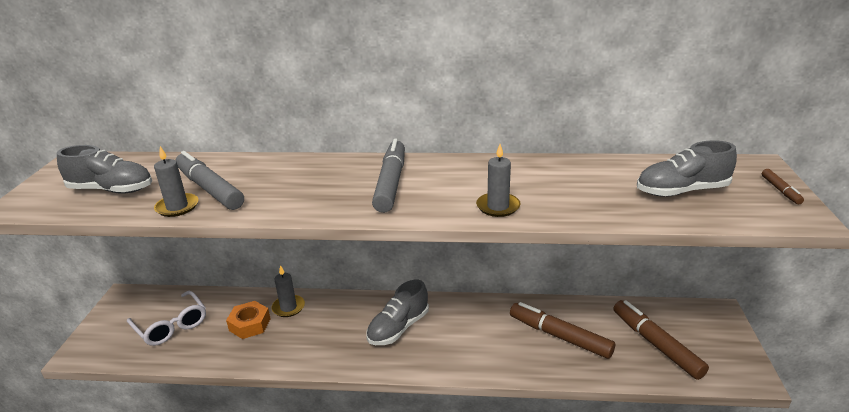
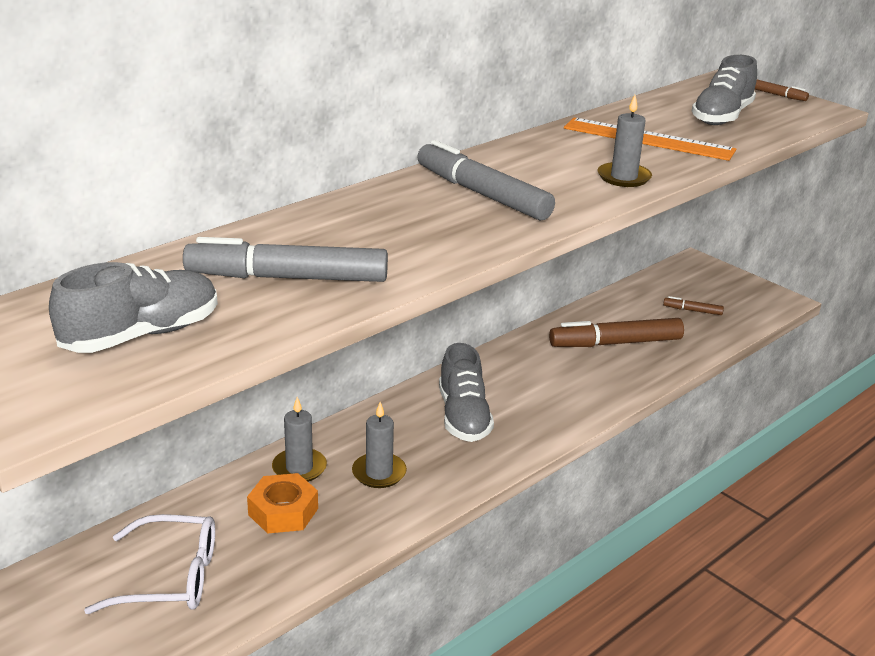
camera: 50 degrees left, 0 degrees up
grey candle [154,146,199,217] -> grey candle moved to [352,402,407,488]
brown marker [614,300,709,380] -> brown marker [663,296,724,315], size x0.46
none -> orange ruler [564,118,736,161]

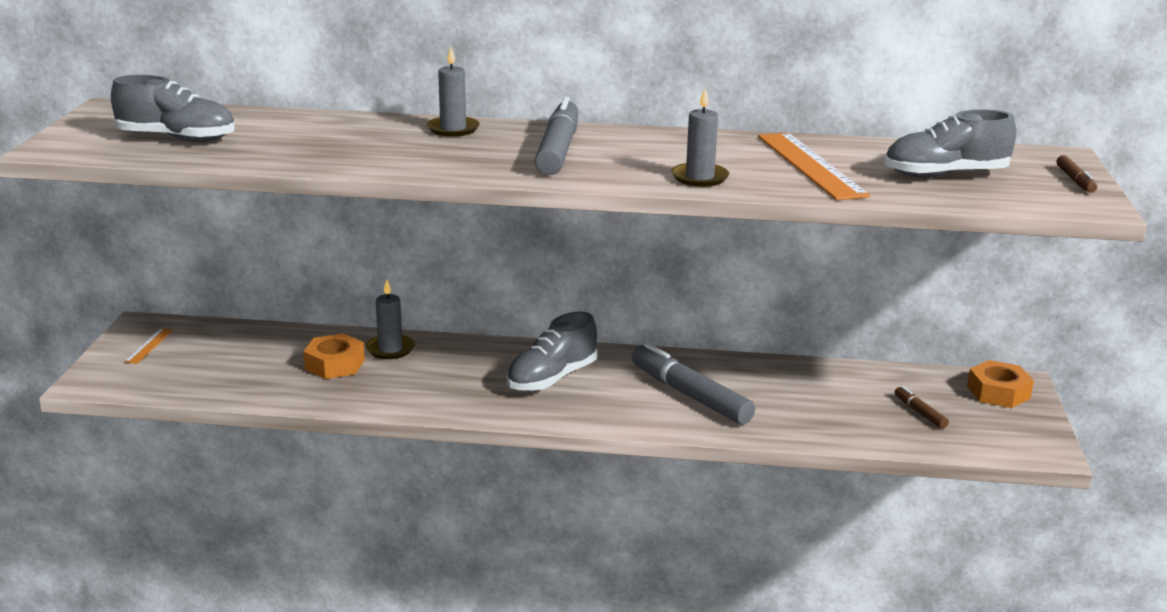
camera: 50 degrees right, 5 degrees down
white glasses [84,514,215,614] -> none
grey marker [183,237,388,282] -> grey marker moved to [632,343,755,425]
grey candle [352,402,407,488] -> grey candle moved to [427,47,480,137]
brown marker [549,318,684,347] -> none
none -> orange ruler [124,328,173,364]
none -> orange nut [967,360,1034,408]

